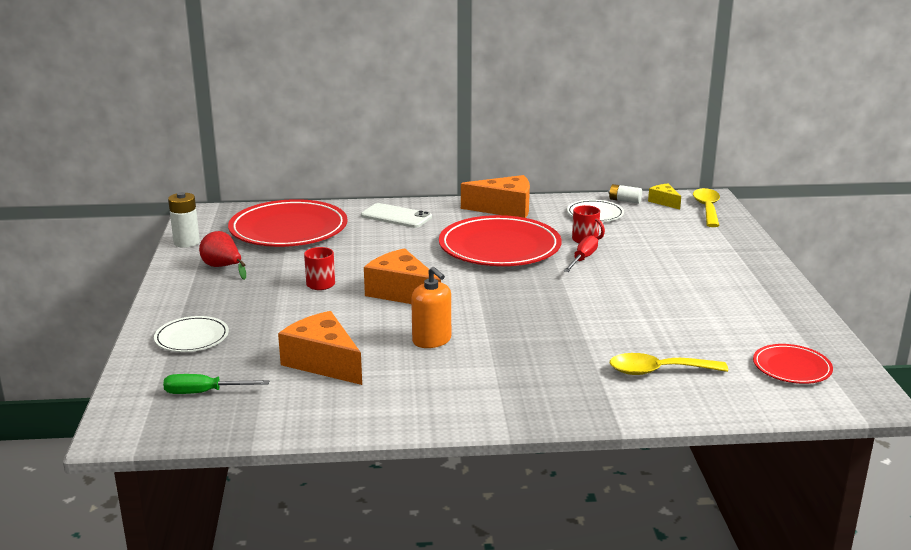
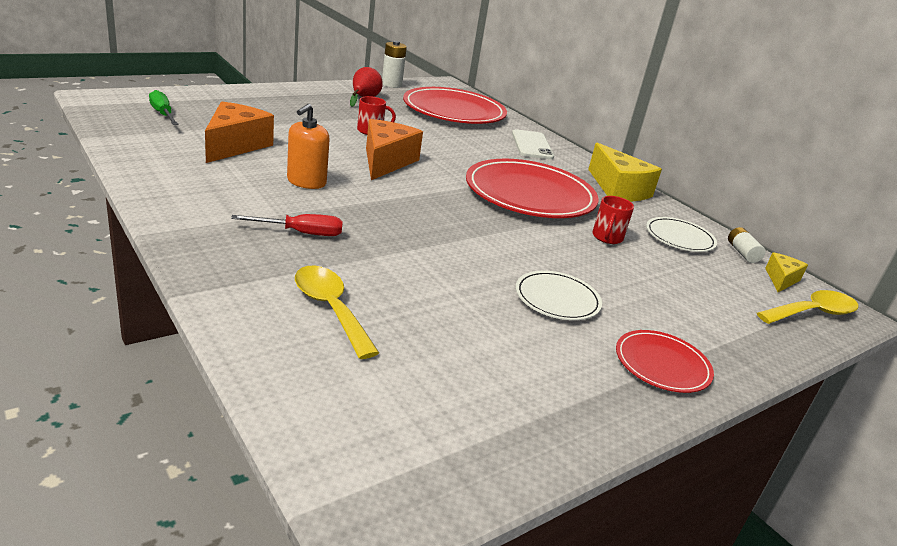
camera: 55 degrees right, 5 degrees up
white plate [154,316,229,352] -> white plate moved to [516,271,602,320]
orange cheese [461,175,530,218] -> yellow cheese [588,143,662,202]
red screwdriver [564,235,598,272] -> red screwdriver moved to [231,214,343,236]
red plate [753,344,833,384] -> red plate moved to [616,330,714,393]

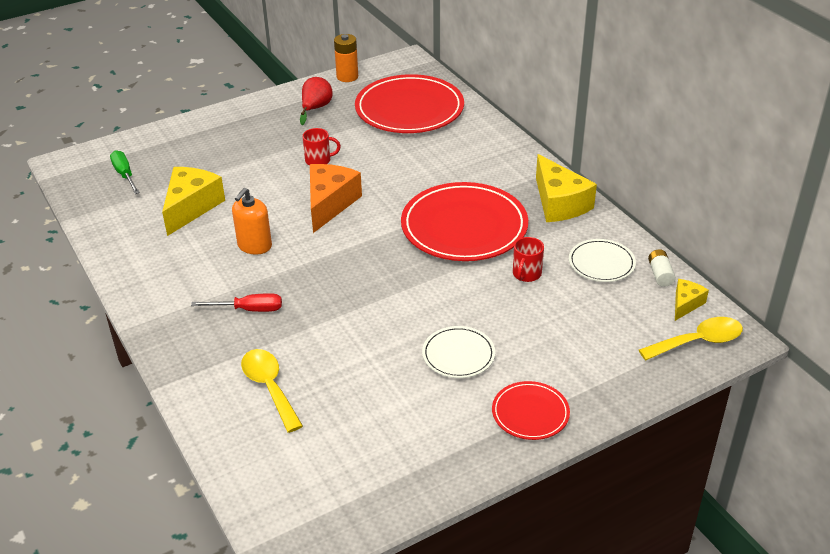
camera: 10 degrees right, 10 degrees up
orange cheese [205,102,274,163] -> yellow cheese [162,167,225,236]
white battery [382,41,407,88] -> orange battery [334,34,358,82]
white phone [512,129,554,159] -> none

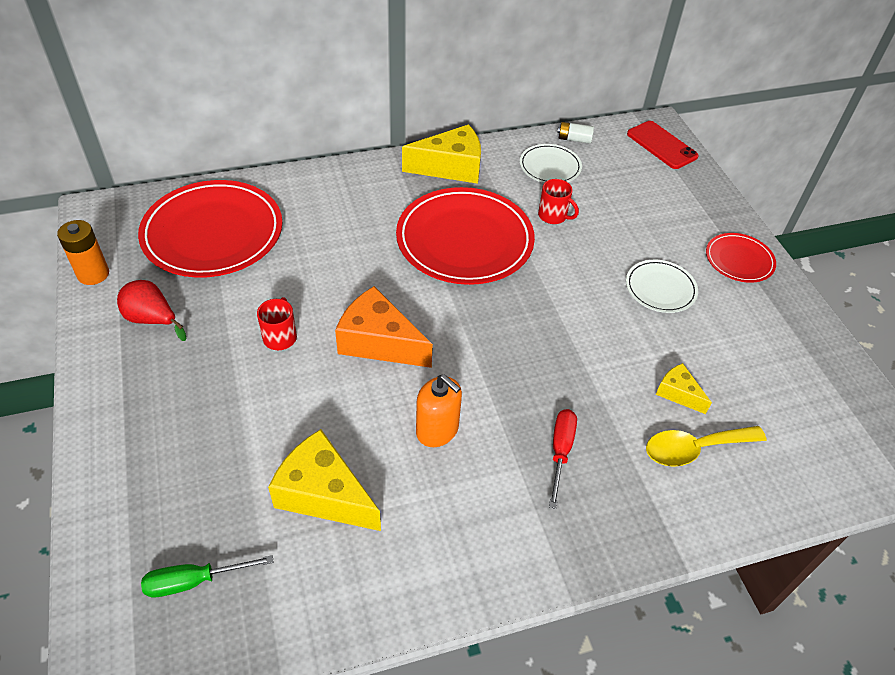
camera: 80 degrees left, 10 degrees up
yellow spoon [639,317,743,360] -> red phone [627,121,699,169]
yellow cheese [675,279,709,321] -> yellow cheese moved to [656,363,712,414]

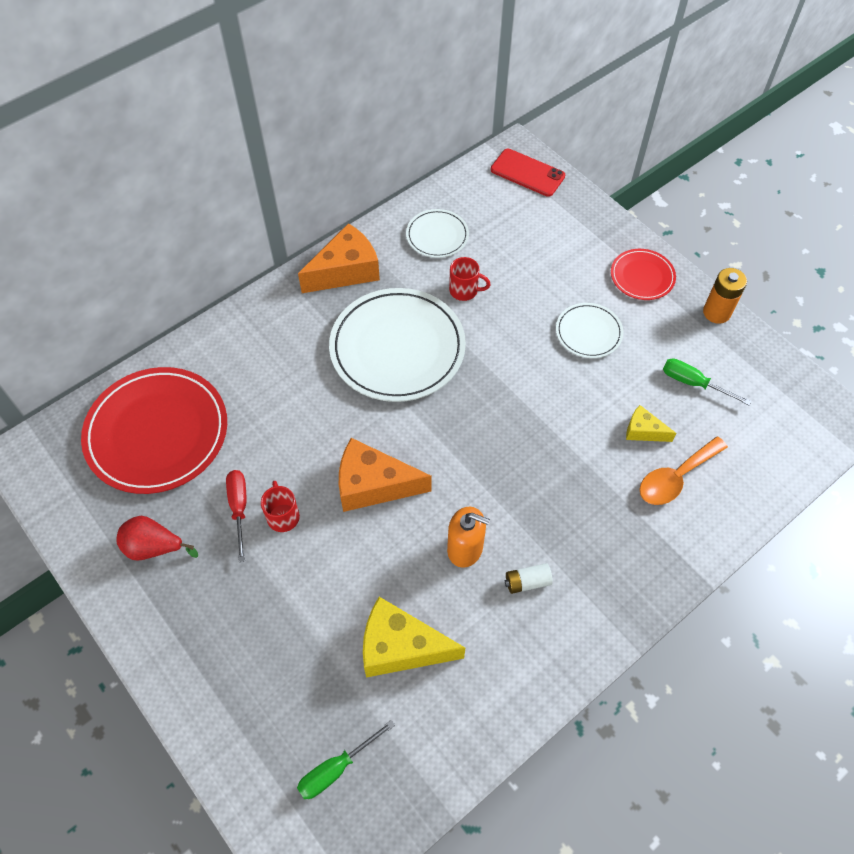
camera: 20 degrees left, 10 degrees up
orange battery [57,220,109,285] -> orange battery moved to [703,268,747,324]
red plate [396,187,535,285] -> white plate [329,288,466,402]
yellow cheese [402,124,481,184] -> orange cheese [298,223,380,293]
red screwdriver [549,409,577,509] -> red screwdriver moved to [226,470,246,562]
white battery [557,122,594,143] -> white battery moved to [505,563,553,594]
yellow spoon [646,426,766,467] -> orange spoon [639,436,728,505]
none -> green screwdriver [663,358,751,405]

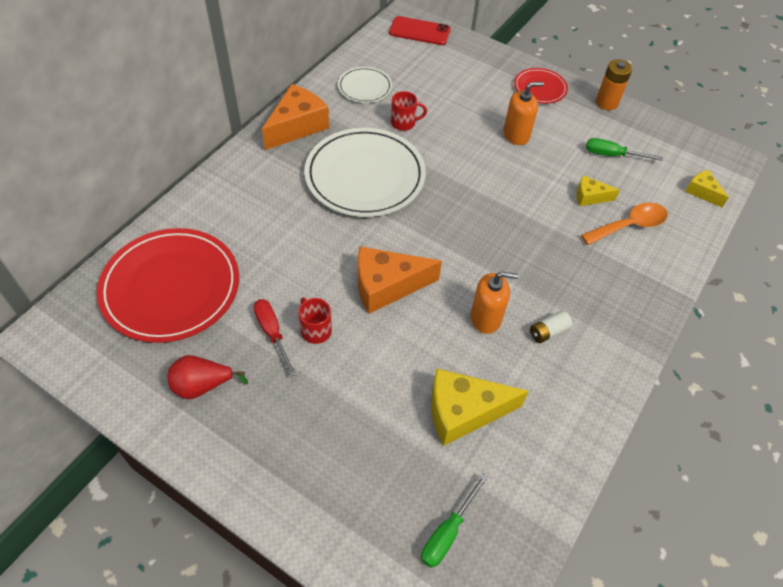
camera: 20 degrees left, 5 degrees down
white plate [556,303,623,358] -> orange soap dispenser [503,82,544,145]
orange spoon [639,436,728,505] -> orange spoon turned 150 degrees counterclockwise [581,203,668,245]
none -> yellow cheese [685,170,729,207]

